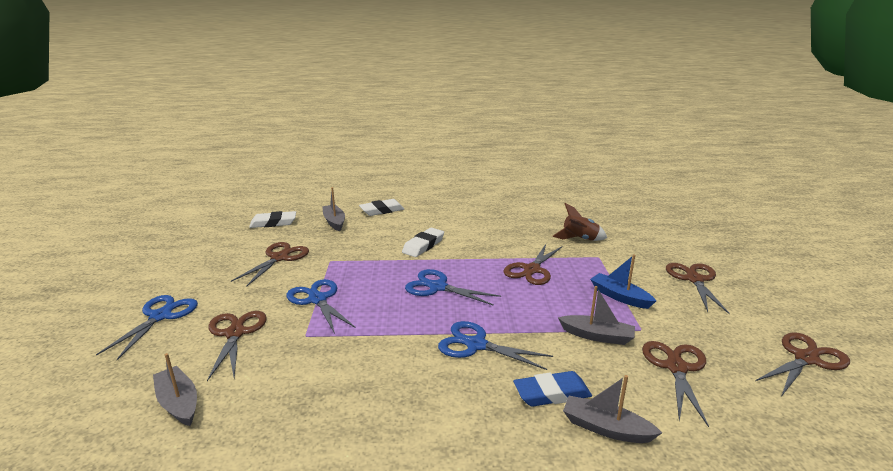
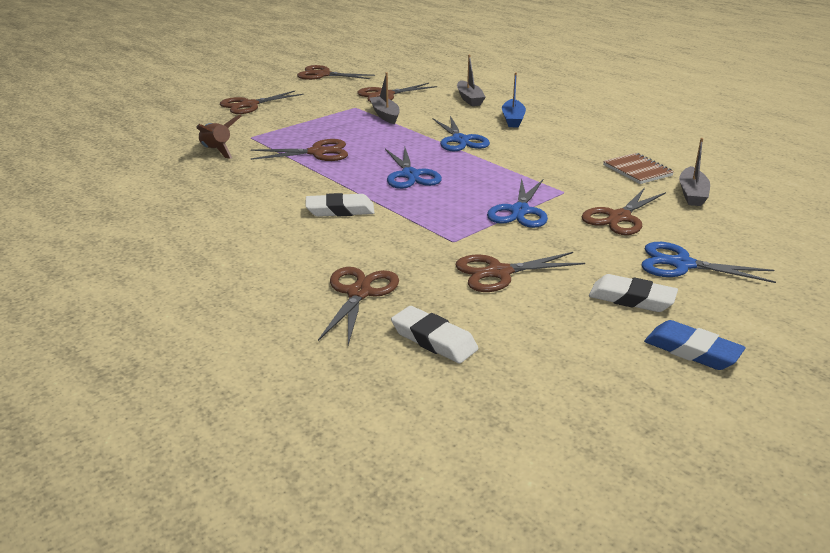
camera: 130 degrees left, 5 degrees up
blue scissors [96,295,198,360] -> blue scissors turned 45 degrees clockwise [641,242,776,283]
grey boat [322,187,345,231] -> brown scissors [318,267,399,345]
white eraser [359,199,404,216] -> white eraser moved to [589,274,678,312]
blue eraser [513,371,592,407] -> blue eraser moved to [644,320,746,370]
blue boat [590,254,656,309] -> blue boat moved to [502,72,526,127]
none -> brown notebook [603,153,674,184]

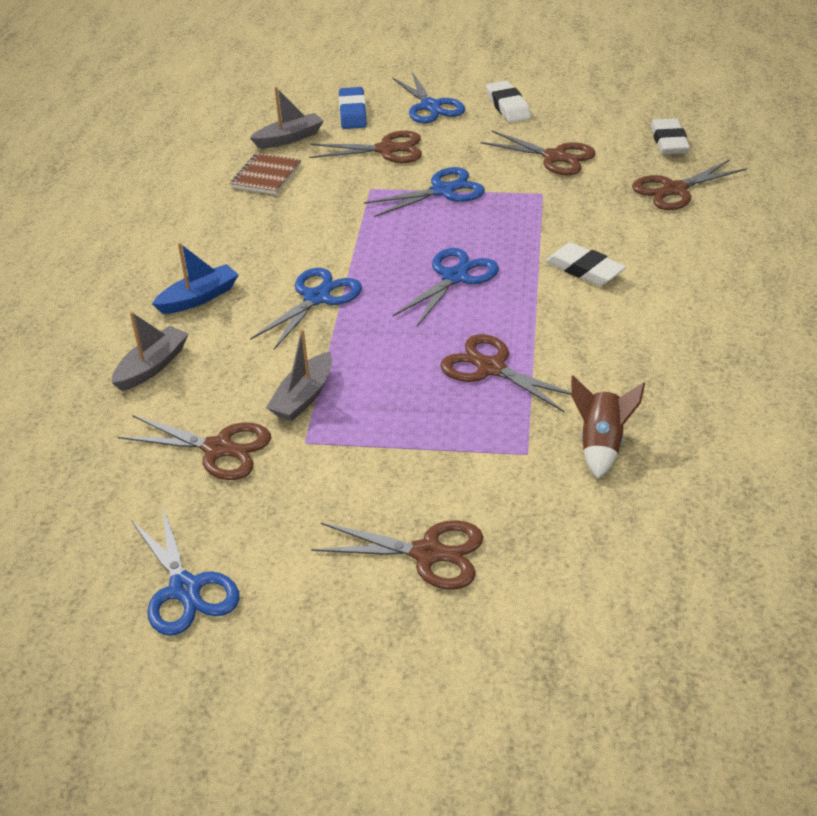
camera: 130 degrees left, 10 degrees up
brown scissors [297,65,375,80] -> blue scissors [131,507,240,636]
blue eraser [644,320,746,370] -> blue eraser moved to [339,87,367,129]

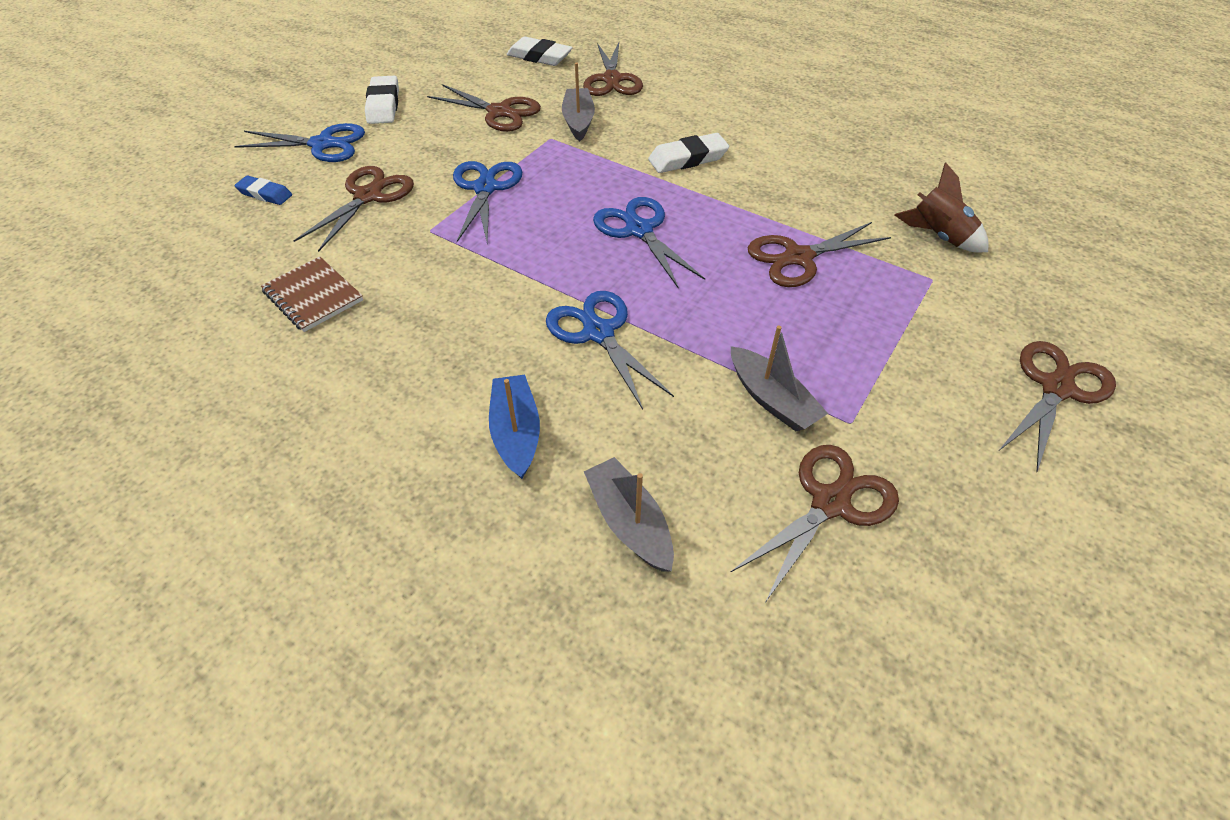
camera: 65 degrees left, 10 degrees up
blue scissors [131,507,240,636] -> none
grey boat [250,87,324,148] -> grey boat moved to [562,62,595,141]
blue eraser [339,87,367,129] -> blue eraser [235,176,292,205], size x0.66
brown scissors [481,131,596,175] -> brown scissors turned 60 degrees clockwise [427,84,541,132]
white eraser [486,80,531,123] -> white eraser turned 75 degrees clockwise [365,76,399,124]

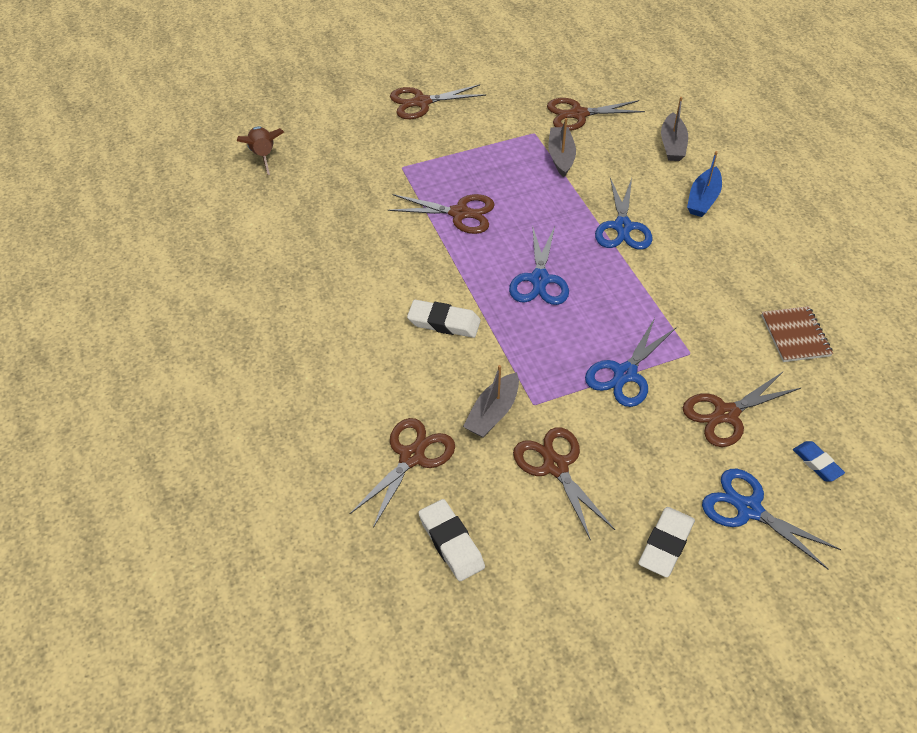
camera: 145 degrees left, 0 degrees up
brown rocket [895,163,988,252] -> brown rocket moved to [237,126,284,175]

